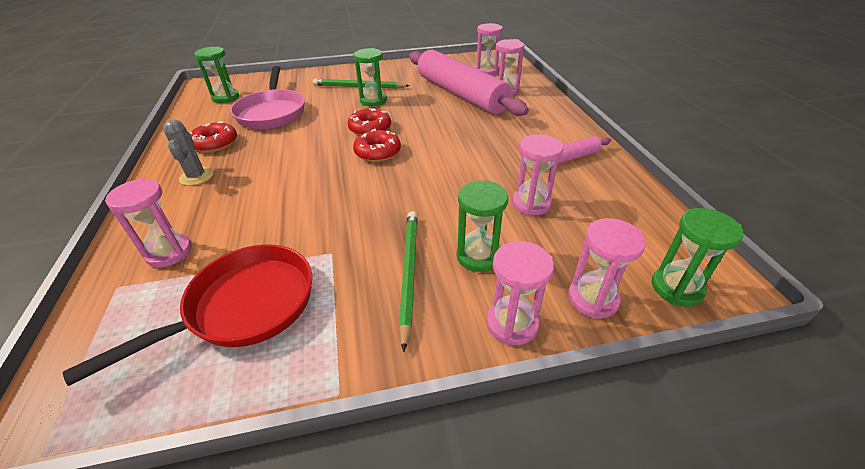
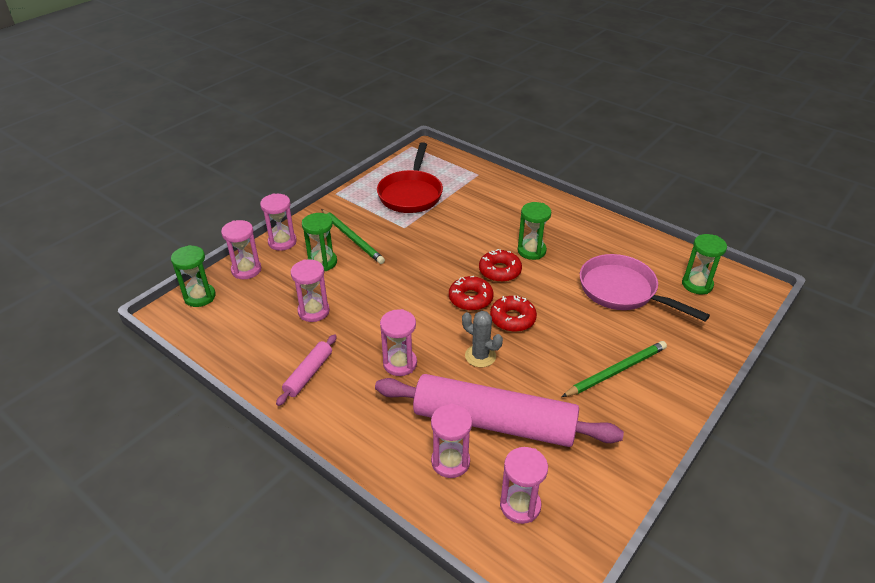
camera: 140 degrees right, 0 degrees up
pink hourglass [105,178,192,267] -> pink hourglass moved to [380,309,417,376]
grey cactus [163,119,213,186] -> grey cactus moved to [462,311,503,367]
red donut [190,121,237,152] -> red donut moved to [479,249,522,282]
green hourglass [354,48,387,106] -> green hourglass moved to [518,202,551,260]

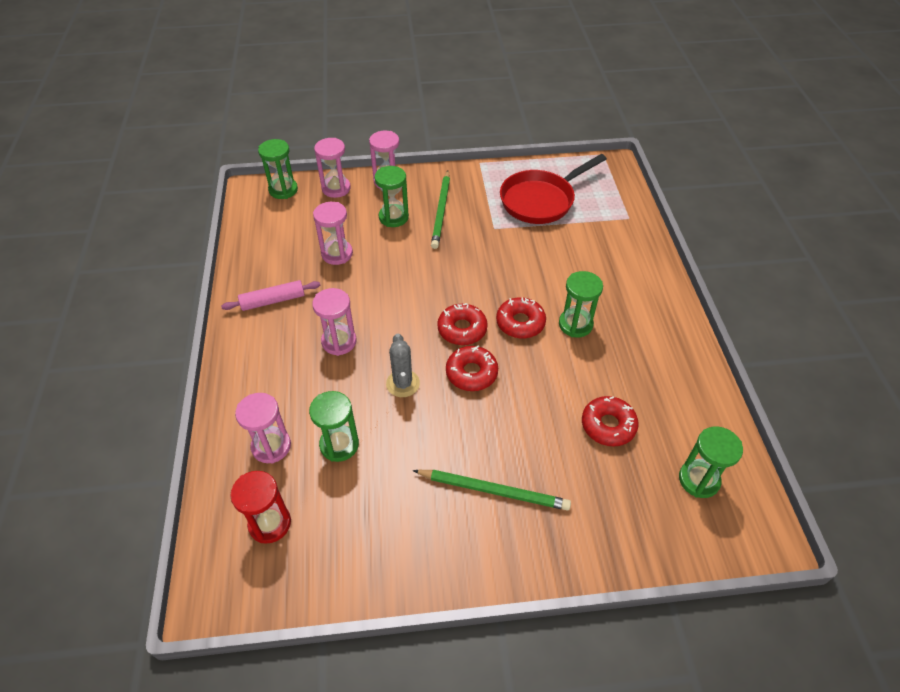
camera: 45 degrees right, 10 degrees up
pink rolling pin [375,374,624,447] -> green hourglass [309,391,359,462]
pink hourglass [500,447,548,524] -> red hourglass [230,471,291,543]
pink pan [580,254,710,321] -> red donut [582,396,639,447]

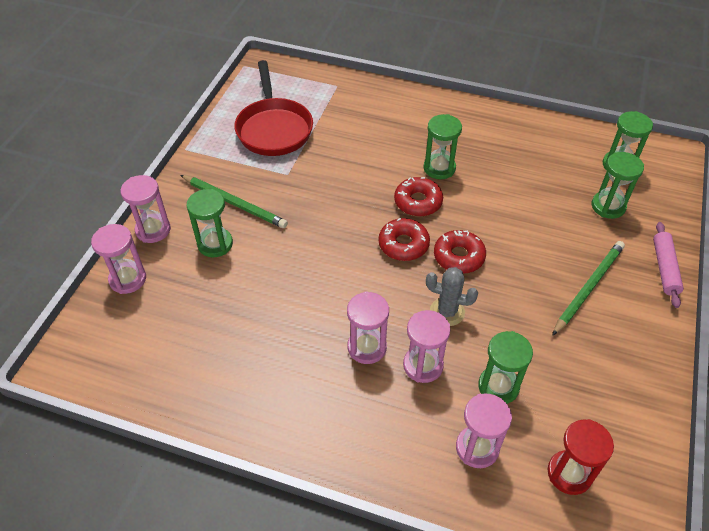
camera: 65 degrees left, 0 degrees up
pink rolling pin [221,280,320,311] -> pink rolling pin moved to [653,222,684,308]
green hourglass [258,139,298,199] -> green hourglass moved to [592,152,644,219]
pink hourglass [313,202,353,265] -> pink hourglass moved to [403,310,450,383]
red donut [582,396,639,447] -> none

